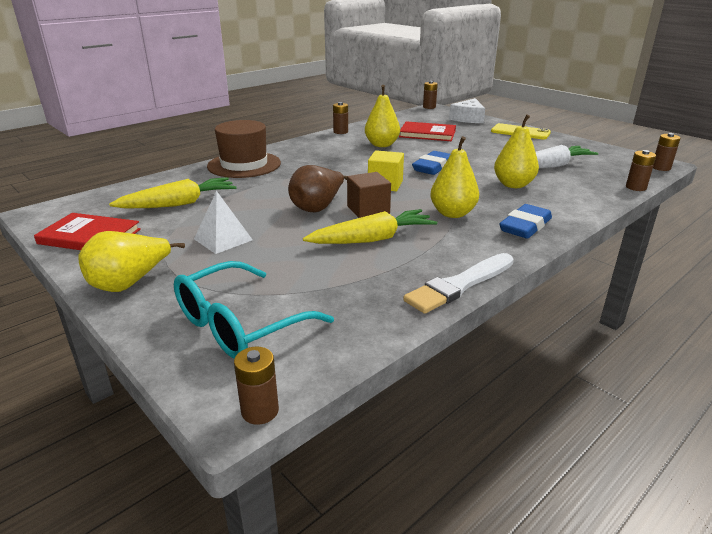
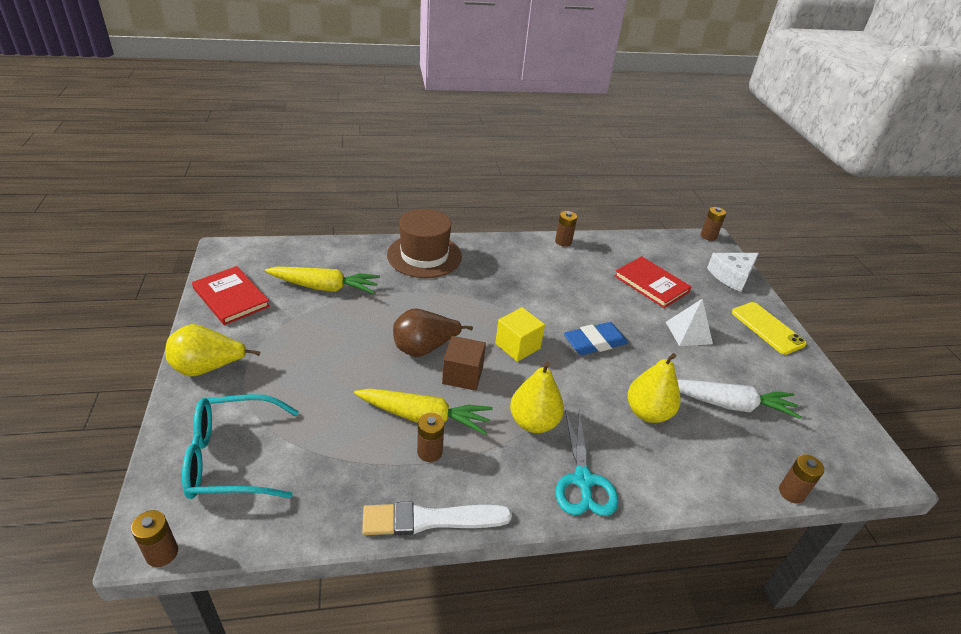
camera: 30 degrees right, 10 degrees up
white pyramid [194,191,253,254] -> white pyramid moved to [666,299,713,346]
yellow pear [365,85,400,147] -> none
blue eraser [499,204,552,239] -> turquoise scissors [555,410,618,516]
brown battery [653,133,681,171] -> brown battery moved to [417,413,444,462]

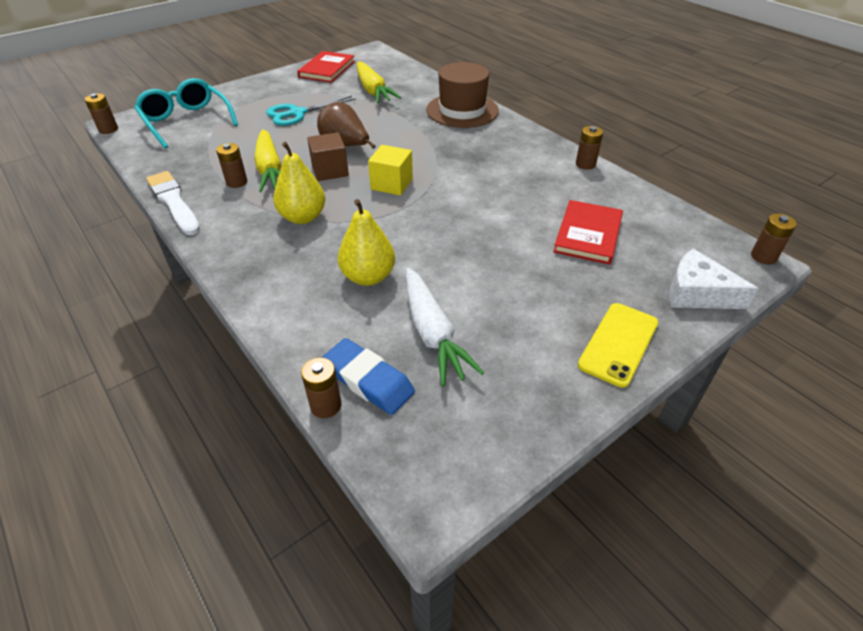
camera: 65 degrees right, 5 degrees up
yellow pear [165,324,261,376] -> none
turquoise scissors [555,410,618,516] -> turquoise scissors moved to [266,96,356,126]
blue eraser [564,322,628,355] -> blue eraser moved to [322,338,415,415]
white pyramid [666,299,713,346] -> none

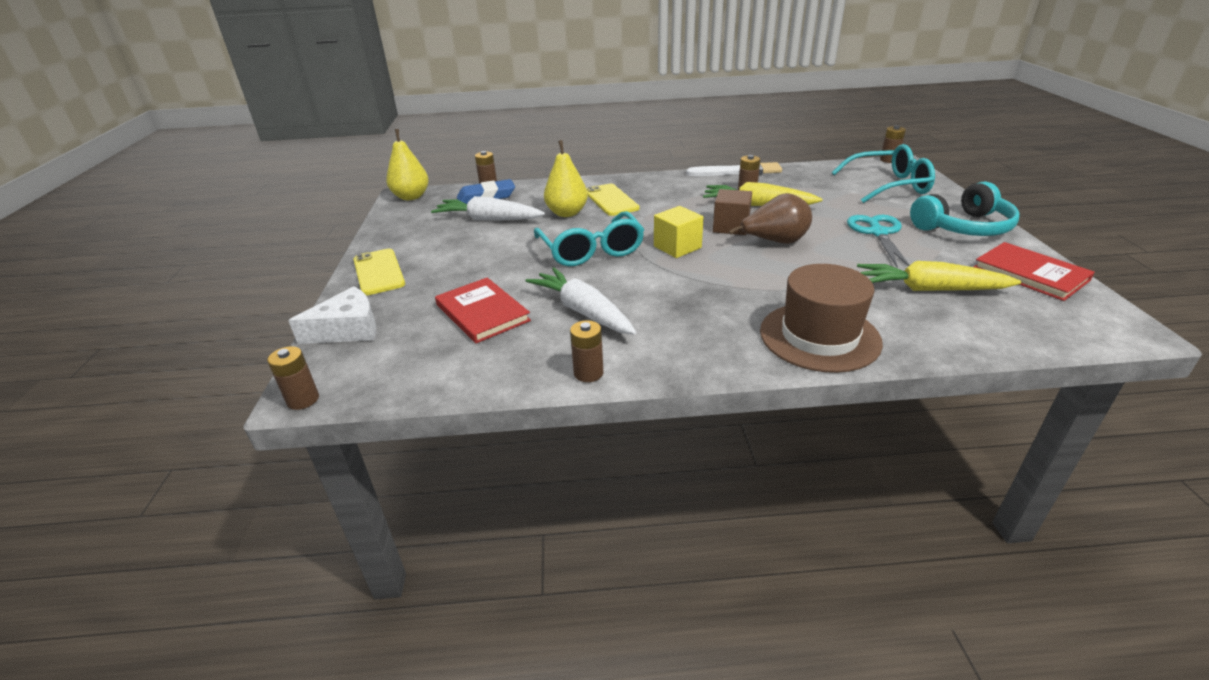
camera: 125 degrees right, 10 degrees down
yellow pear [273,142,325,224] -> yellow pear moved to [386,129,429,200]
none -> white carrot [525,267,637,335]
none -> turquoise glasses [534,211,644,266]
none -> yellow phone [586,184,640,216]
none -> turquoise headphones [910,182,1020,236]

